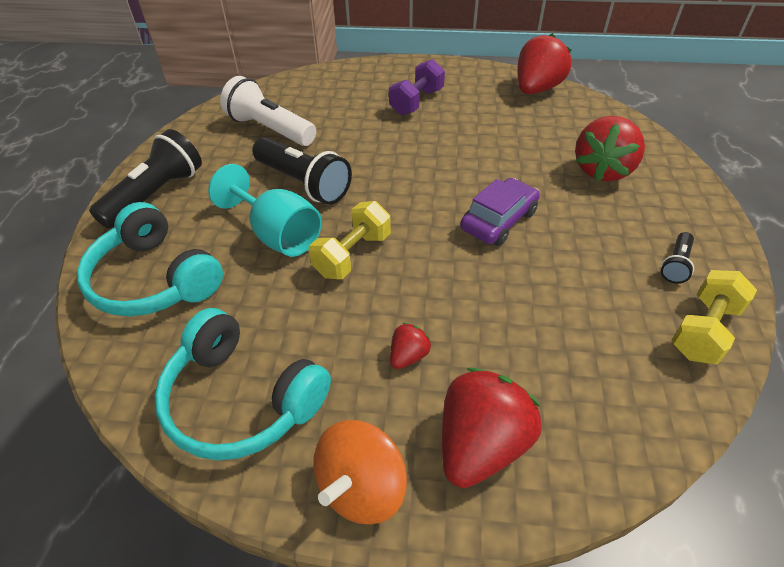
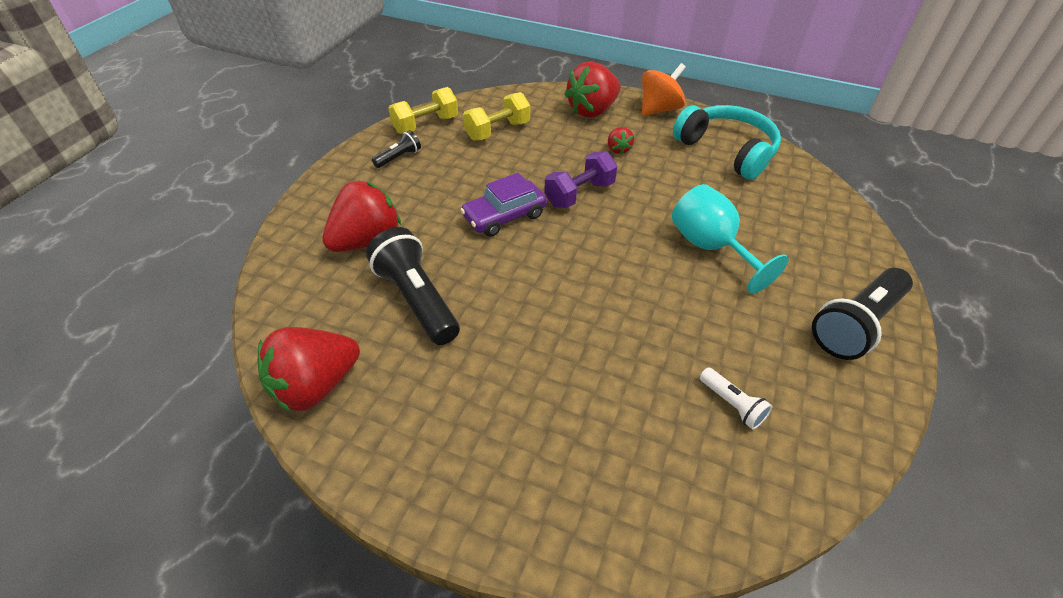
camera: 165 degrees left, 0 degrees up
turquoise headphones [77,202,223,316] -> none
white flashlight [220,76,316,146] -> white flashlight [700,367,772,430], size x0.50
black flashlight [252,137,352,205] -> black flashlight moved to [366,227,460,345]
yellow dumbbell [309,201,391,279] -> yellow dumbbell moved to [463,92,530,141]
purple dumbbell [389,59,445,115] -> purple dumbbell moved to [544,151,617,208]
red strawberry [390,323,431,369] -> red strawberry turned 60 degrees counterclockwise [608,127,634,155]

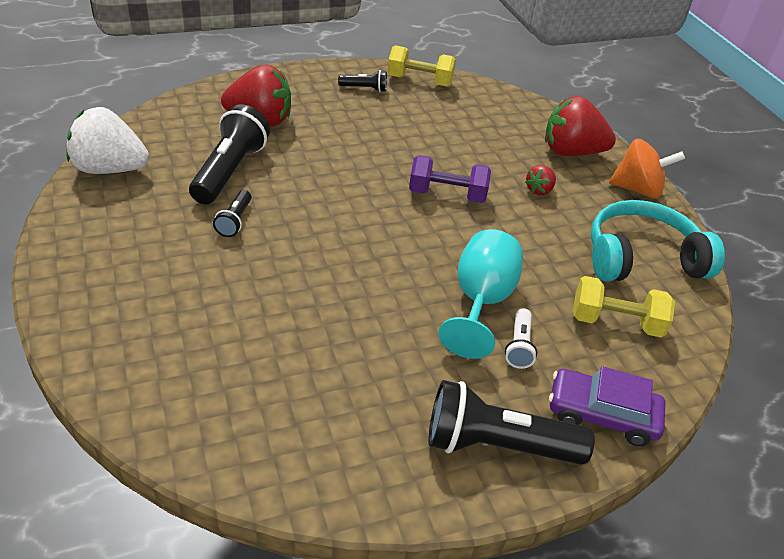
camera: 45 degrees right, 5 degrees down
red strawberry [258,327,360,413] -> white strawberry [66,107,149,174]
purple car [460,173,547,237] -> purple car moved to [549,366,666,446]
yellow dumbbell [463,92,530,141] -> yellow dumbbell moved to [573,276,675,337]
turquoise headphones [673,105,781,180] -> turquoise headphones turned 105 degrees counterclockwise [591,200,725,282]
white flashlight [700,367,772,430] -> white flashlight moved to [505,308,537,369]
none -> black flashlight [213,190,252,237]

